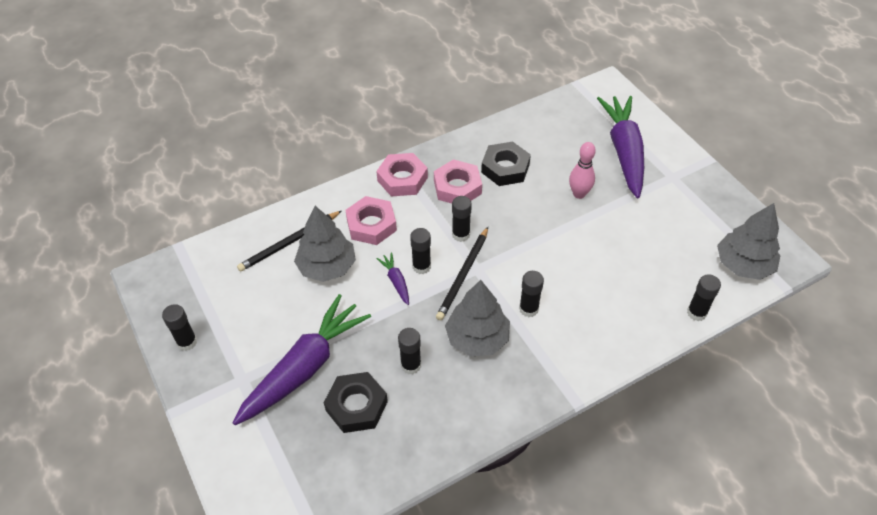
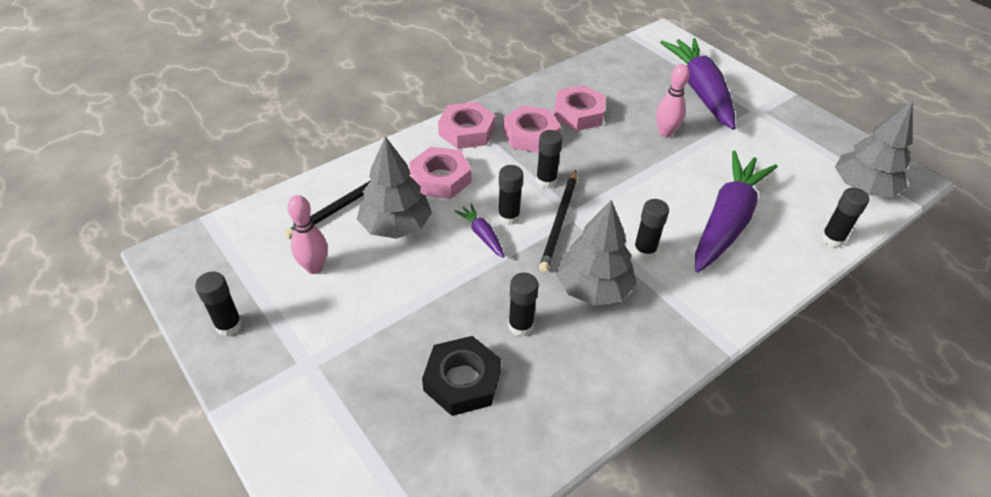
camera: 10 degrees left, 5 degrees down
purple carrot [233,294,371,425] -> purple carrot moved to [695,150,778,272]
black nut [481,142,531,186] -> pink nut [554,85,606,131]
none -> pink bowling pin [287,195,327,274]

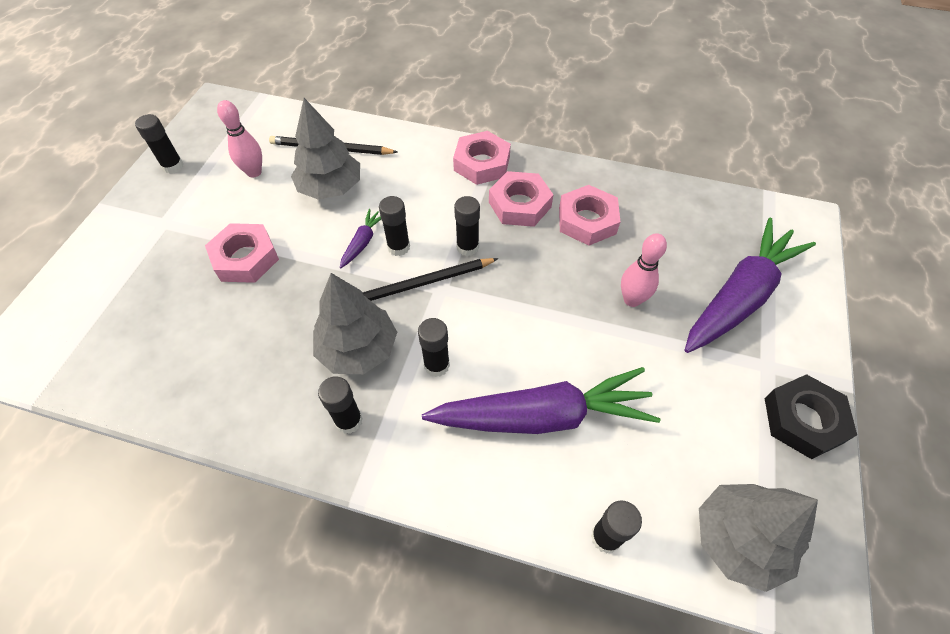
camera: 55 degrees right, 10 degrees up
pink nut [409,147,471,199] -> pink nut moved to [205,223,279,283]
black nut [422,336,501,416] -> black nut moved to [765,374,857,459]
black glue stick [508,272,539,337] -> black glue stick moved to [318,376,363,434]

